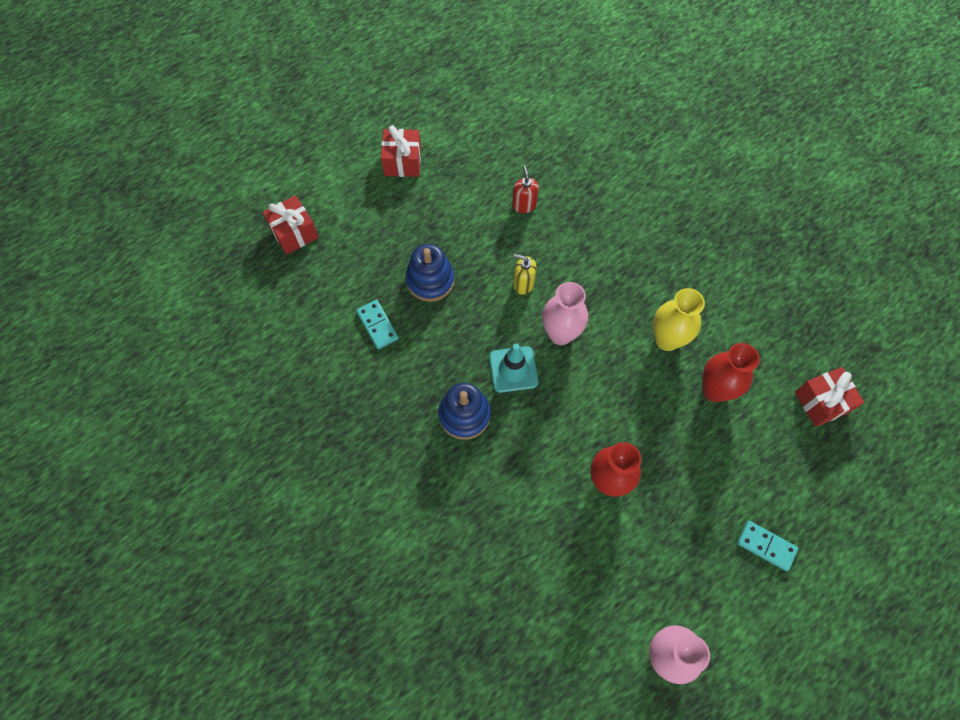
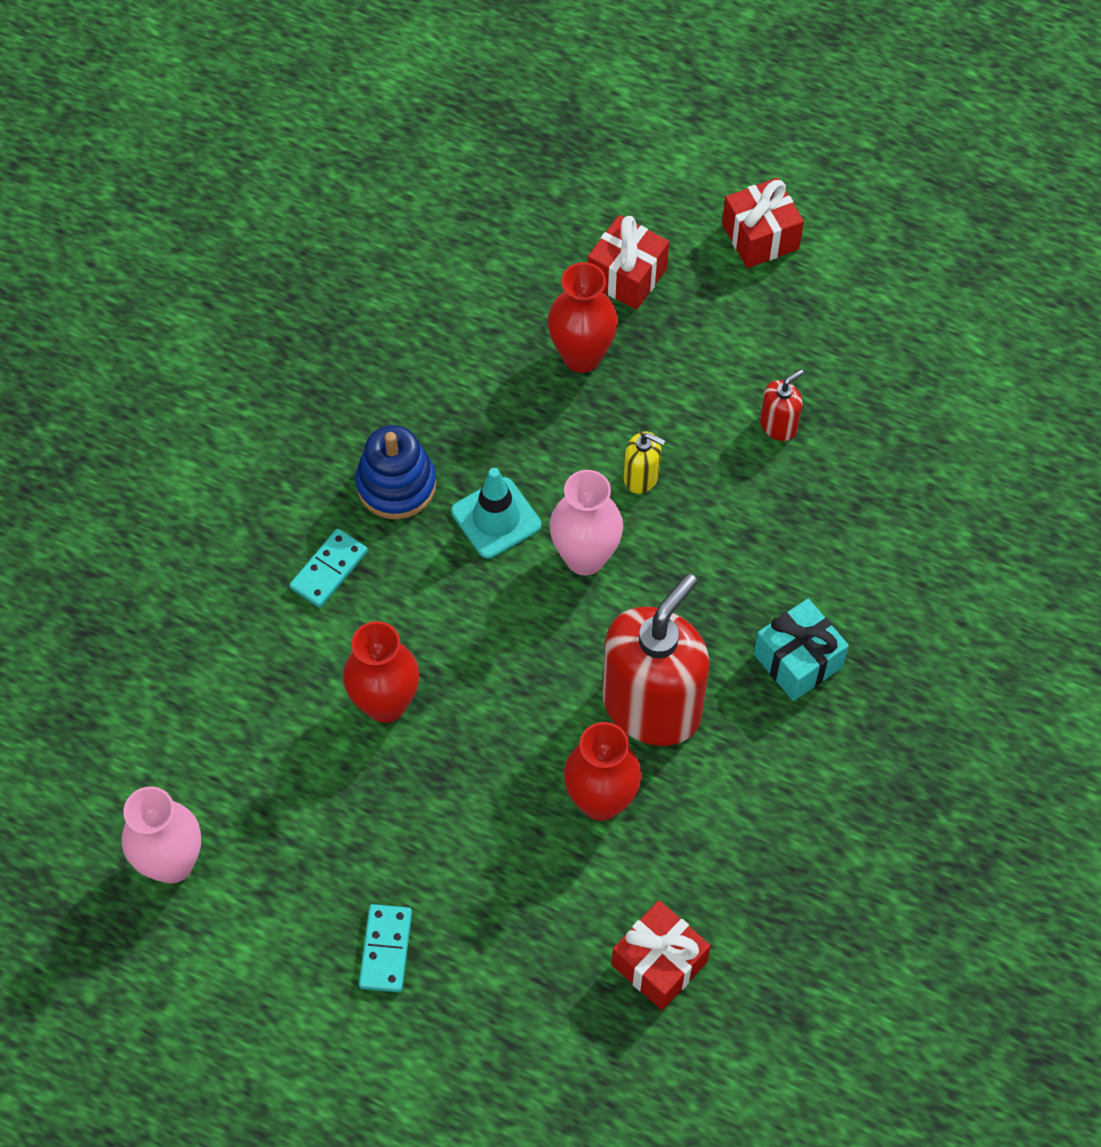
camera: 65 degrees right, 5 degrees down
red gift [262,195,319,255] -> red gift moved to [588,215,669,310]
turquoise domino [356,300,399,349] -> turquoise domino moved to [289,529,368,608]
blue stacking toy [405,244,455,302] -> red vase [548,262,618,373]
yellow soap dispenser [513,254,537,295] -> yellow soap dispenser turned 120 degrees clockwise [624,432,665,494]
yellow vase [653,288,705,351] -> red soap dispenser [602,573,710,746]
none -> turquoise gift [754,598,849,701]

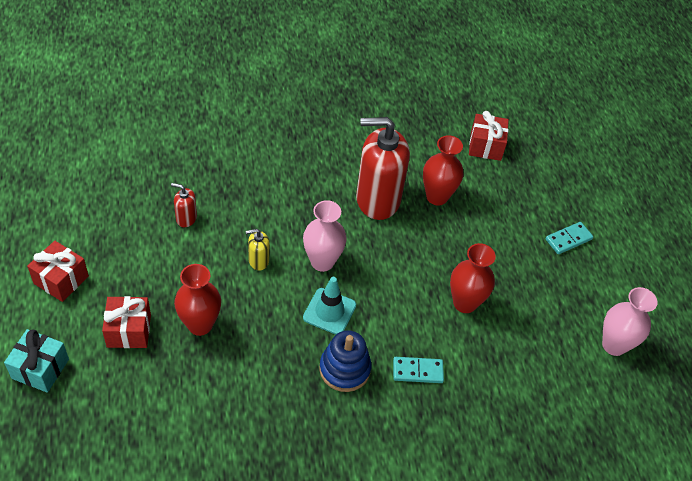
camera: 130 degrees left, 10 degrees down
yellow soap dispenser [624,432,665,494] -> yellow soap dispenser turned 90 degrees counterclockwise [246,229,269,270]
turquoise gift [754,598,849,701] -> turquoise gift moved to [4,329,69,393]

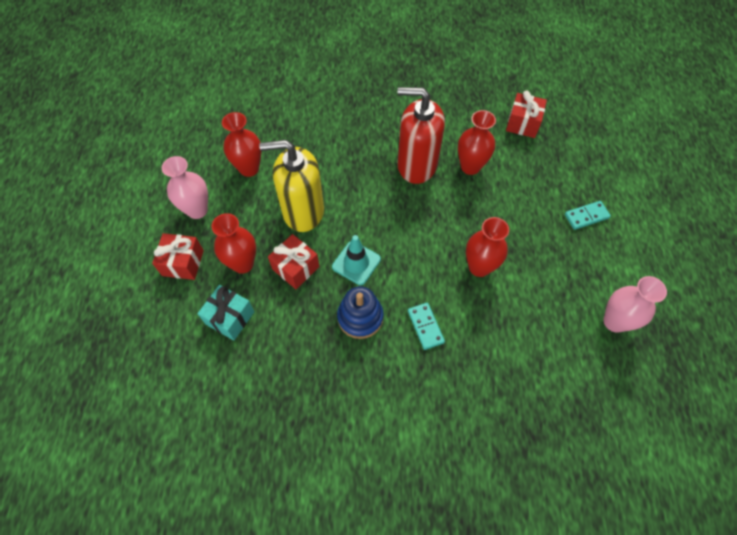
camera: 15 degrees right, 10 degrees up
turquoise gift [4,329,69,393] -> turquoise gift moved to [197,285,255,340]
red gift [27,241,89,302] -> red gift moved to [268,234,320,289]
red soap dispenser [171,183,197,227] -> red vase [222,112,262,177]
yellow soap dispenser [246,229,269,270] -> yellow soap dispenser [259,140,324,232], size x2.34
pink vase [303,200,347,272] -> pink vase moved to [162,156,208,219]
turquoise domino [393,357,444,383] -> turquoise domino turned 60 degrees clockwise [408,302,445,350]

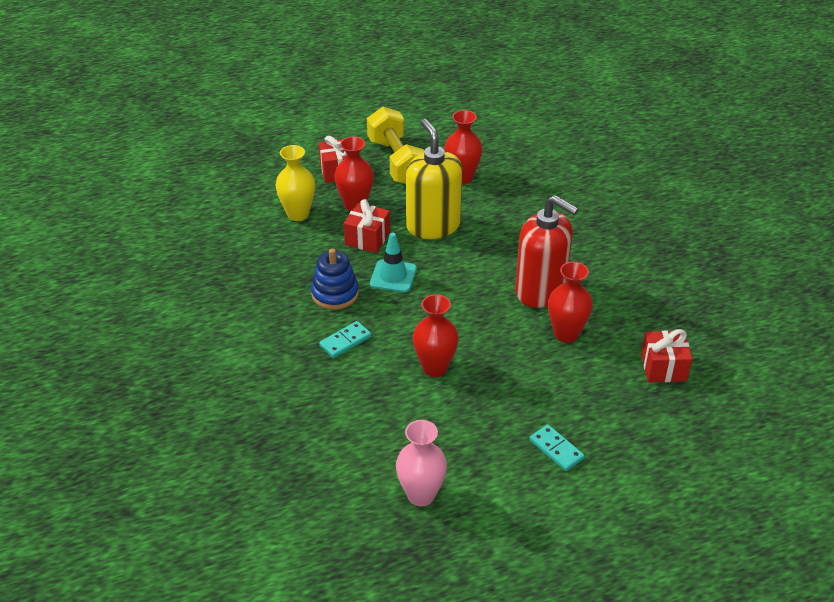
camera: 70 degrees right, 20 degrees down
pink vase [162,156,208,219] -> yellow dumbbell [367,107,424,184]
turquoise gift [197,285,255,340] -> yellow vase [275,145,315,221]
red soap dispenser [397,87,445,184] -> red soap dispenser turned 135 degrees clockwise [515,195,579,308]

